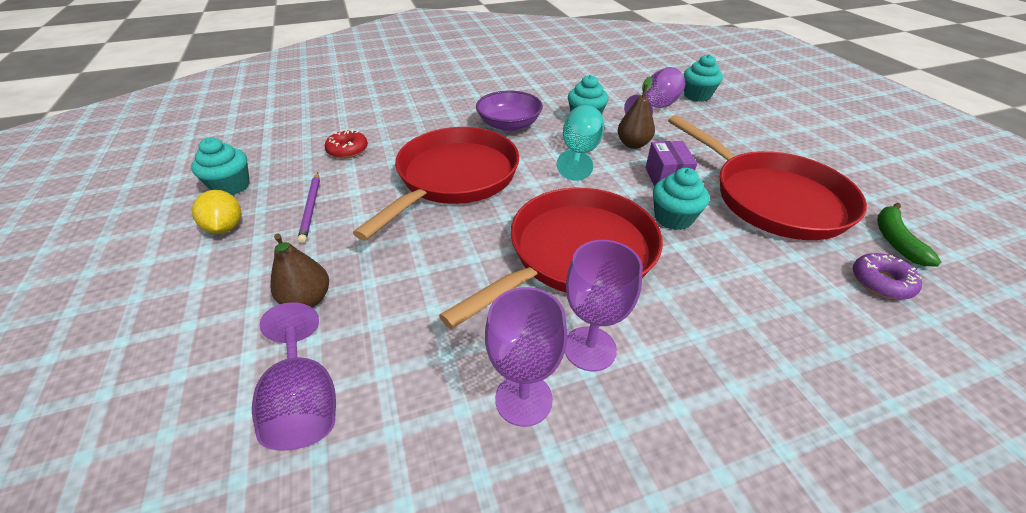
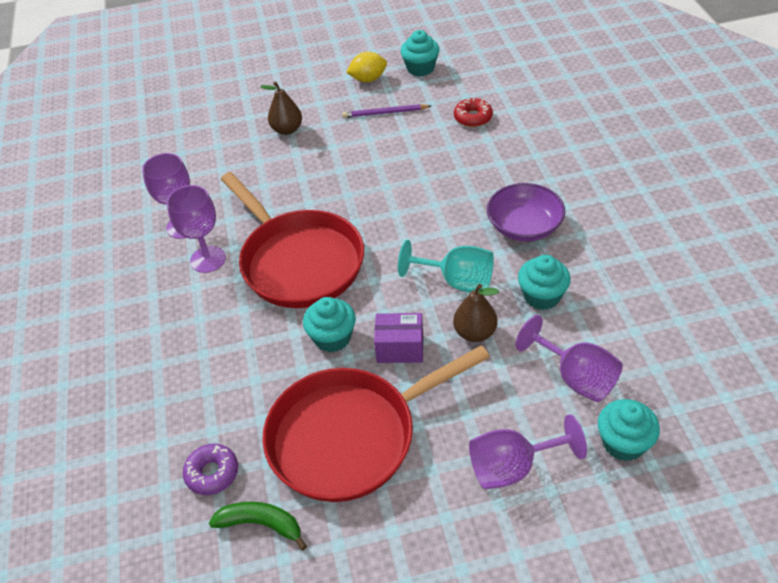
camera: 100 degrees right, 5 degrees up
purple goblet [252,302,336,451] -> purple goblet moved to [469,414,587,489]
red pan [353,127,519,240] -> none

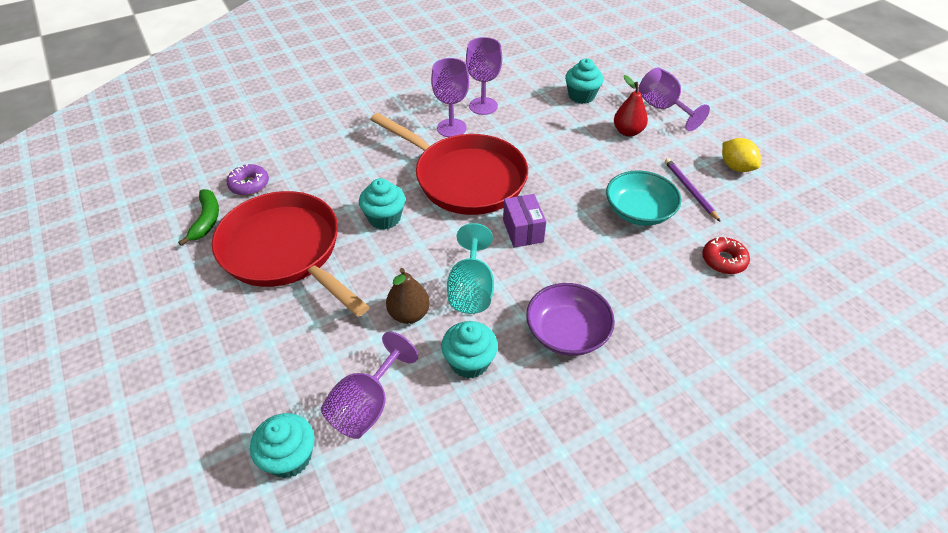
camera: 70 degrees right, 0 degrees up
red pan [221,172,364,308] -> red pan turned 90 degrees counterclockwise [371,113,528,215]
brown pear [260,81,302,135] -> red pear [614,75,648,137]
purple box [374,313,423,363] -> purple box moved to [503,194,546,248]
turquoise cupcake [401,30,440,76] -> turquoise cupcake moved to [565,58,603,104]
purple goblet [469,414,587,489] -> purple goblet moved to [638,67,710,131]
none -> turquoise bowl [606,170,681,226]

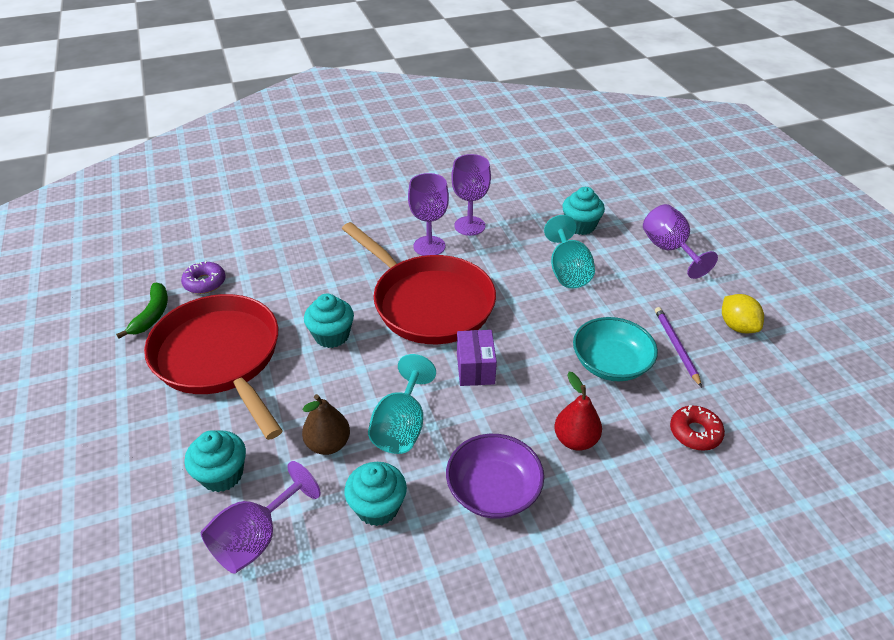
camera: 10 degrees right, 5 degrees down
turquoise cupcake [250,413,314,478] -> turquoise cupcake moved to [184,430,246,492]
red pear [614,75,648,137] -> red pear moved to [554,372,602,451]
none -> turquoise goblet [544,215,595,288]

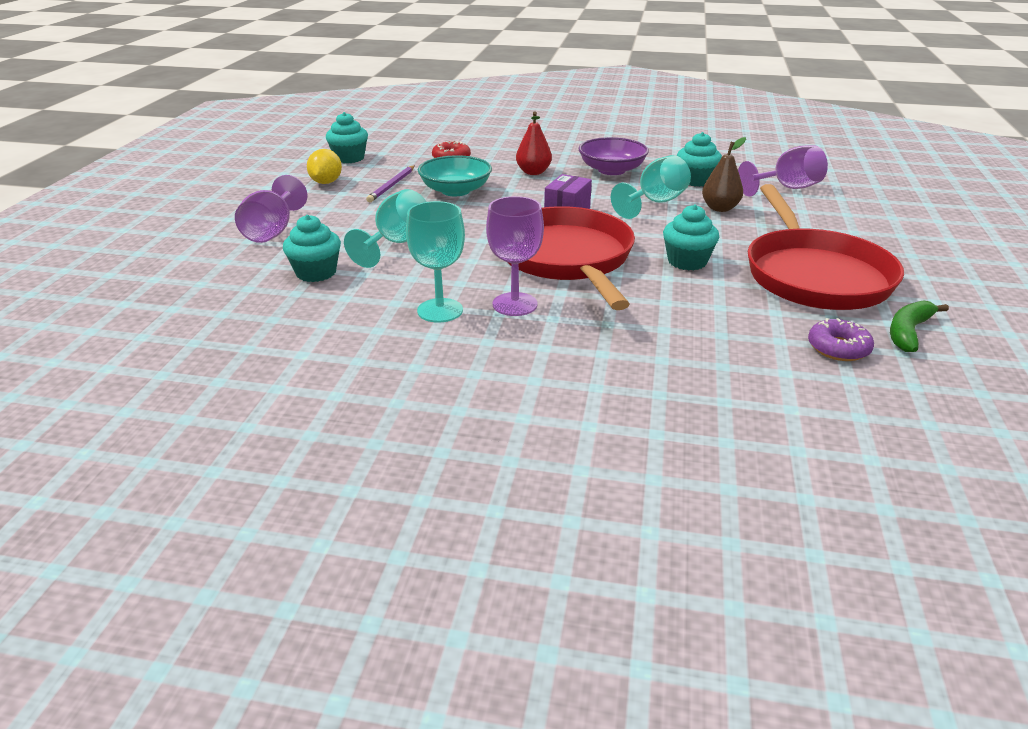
camera: 150 degrees left, 10 degrees down
turquoise cupcake [184,430,246,492] -> turquoise cupcake moved to [326,112,368,163]
purple goblet [451,154,491,236] -> turquoise goblet [406,201,465,322]

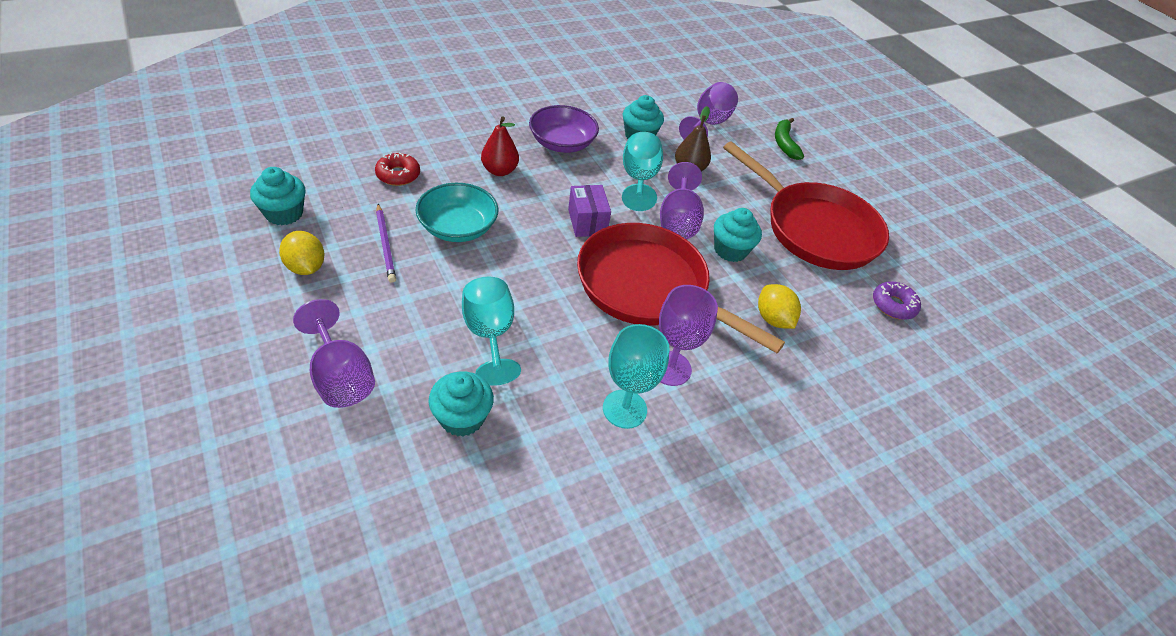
camera: 45 degrees left, 15 degrees up
green banana [890,301,949,352] -> green banana moved to [775,118,804,160]
none -> purple goblet [660,162,704,239]
none -> yellow lemon [758,284,801,329]

